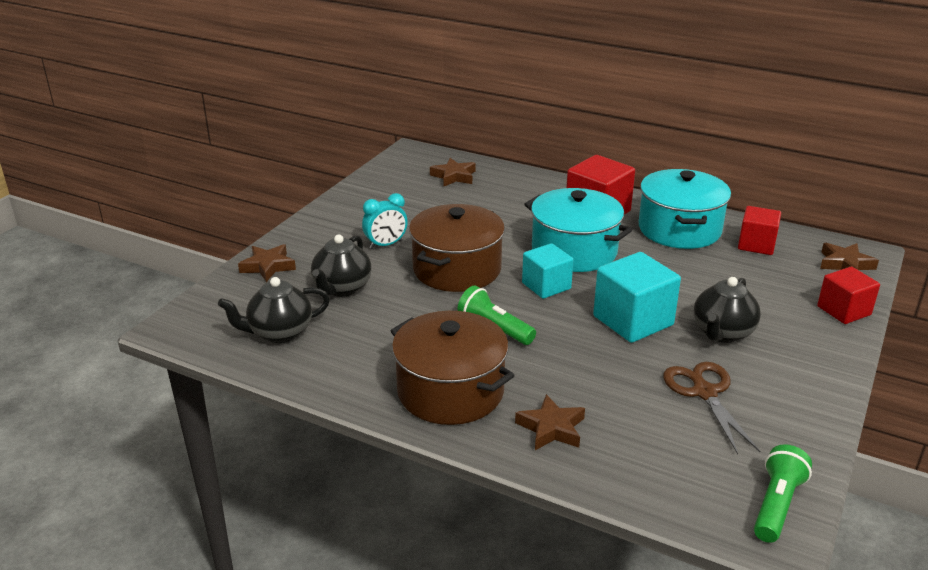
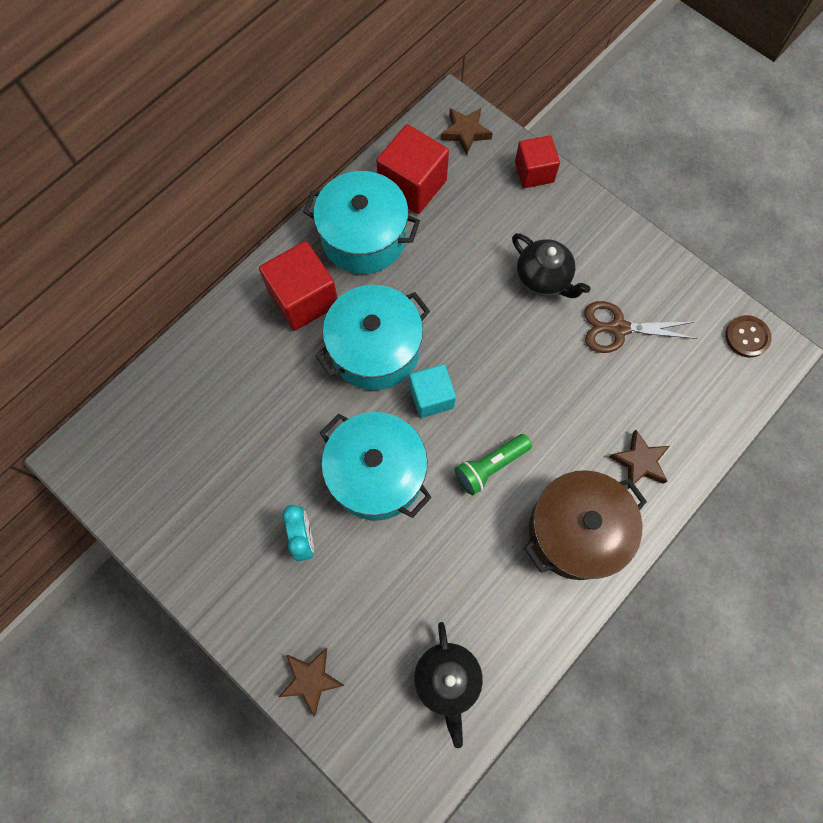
camera: 75 degrees left, 40 degrees up
black teapot [311,234,372,297] -> none
brown pot [409,204,505,292] -> turquoise pot [320,412,432,520]
brown star [430,158,476,187] -> none
turquoise cube [593,252,681,343] -> none
red cube [738,206,781,255] -> red cube [376,124,449,214], size x1.52
green flashlight [754,444,812,543] -> brown button [725,315,772,358]

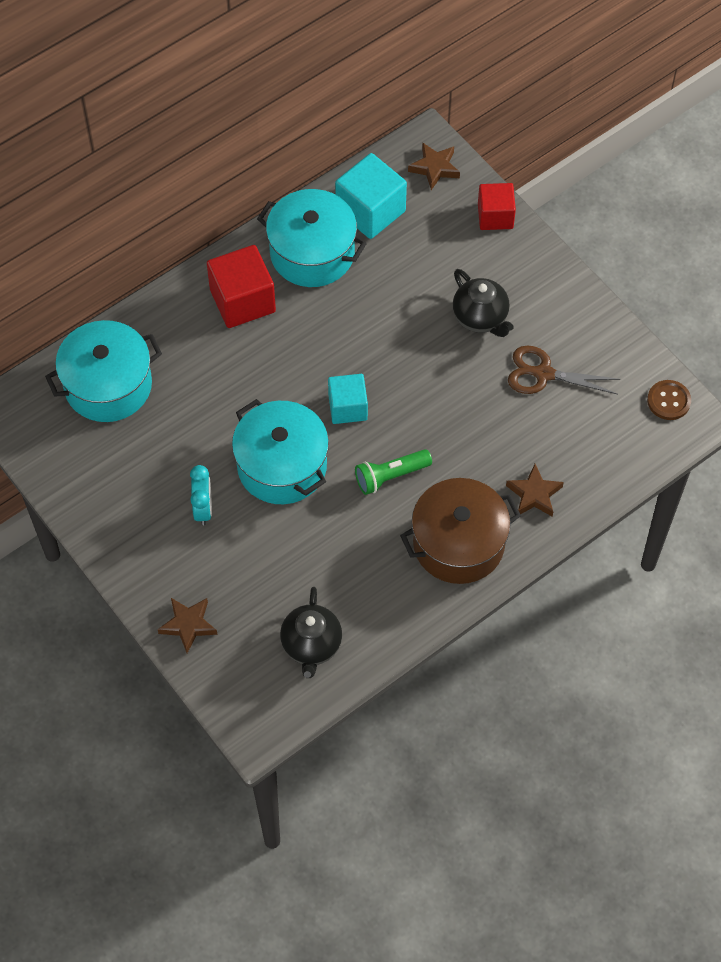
camera: 10 degrees right, 10 degrees down
turquoise pot [315,285,430,390] -> turquoise pot moved to [45,320,162,422]
red cube [376,124,449,214] -> turquoise cube [335,153,407,239]

